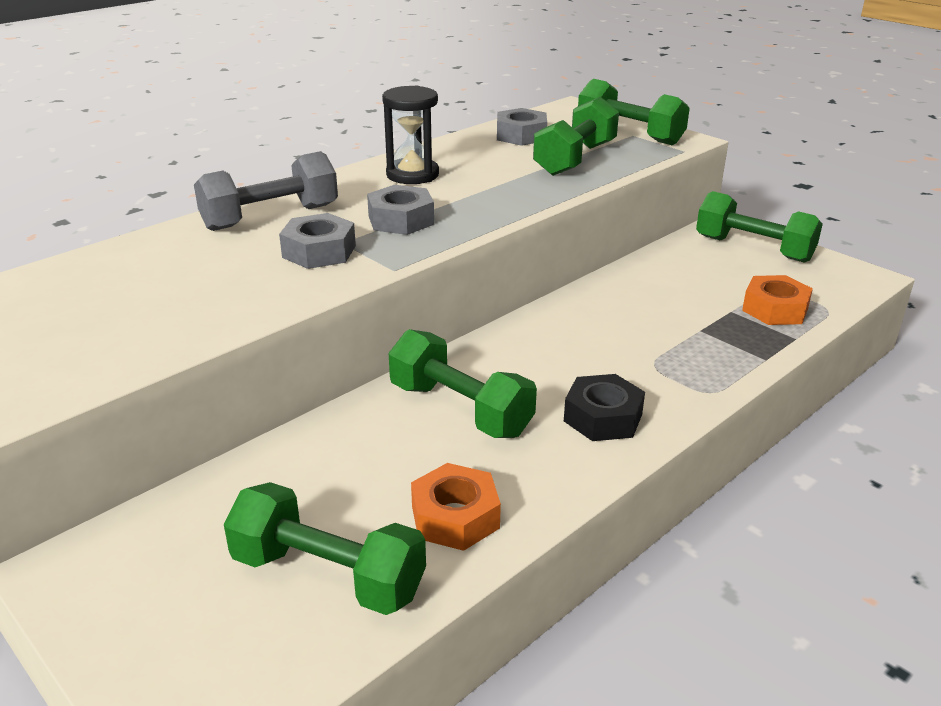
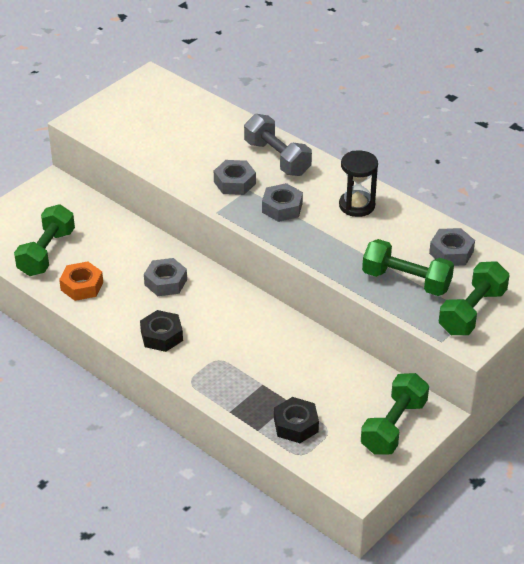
camera: 85 degrees right, 10 degrees up
green dumbbell [389,329,537,438] -> grey nut [144,258,187,296]
orange nut [742,275,813,325] -> black nut [274,397,319,443]

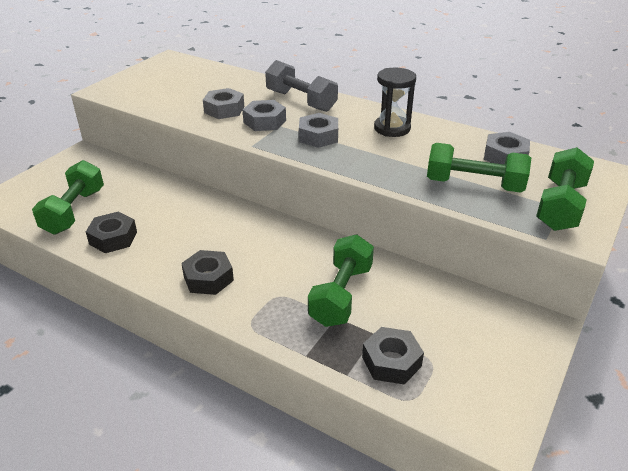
camera: 10 degrees left, 5 degrees down
orange nut [59,261,103,301] -> black nut [86,212,137,253]
grey nut [144,258,187,296] -> grey nut moved to [203,88,244,119]
green dumbbell [361,373,429,455] -> green dumbbell moved to [308,234,374,327]

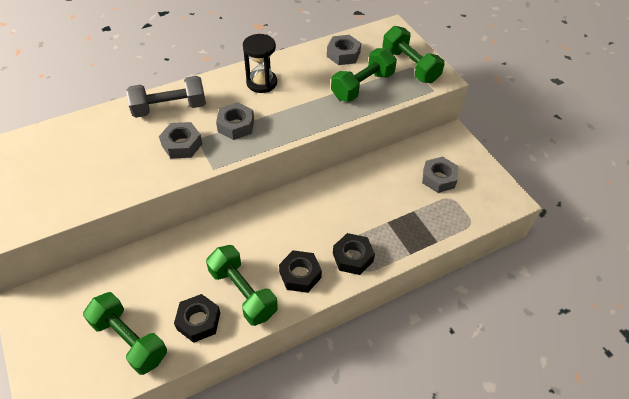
camera: 60 degrees left, 15 degrees up
grey nut [203,88,244,119] -> grey nut moved to [422,157,458,193]
green dumbbell [308,234,374,327] -> green dumbbell moved to [206,245,278,326]
black nut [362,327,424,385] -> black nut moved to [333,233,375,275]

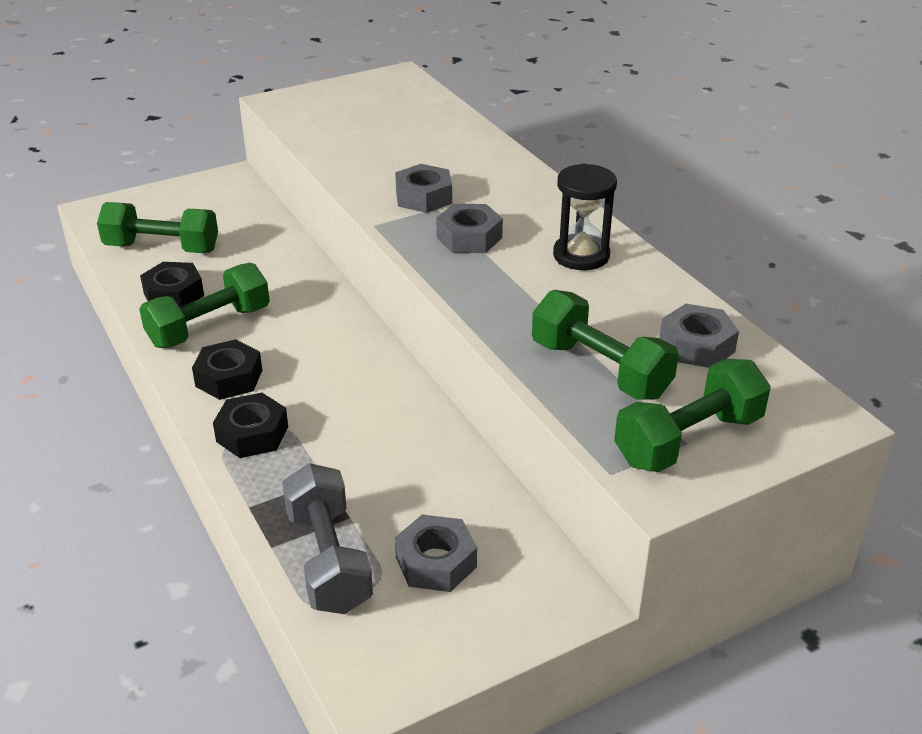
camera: 90 degrees right, 15 degrees down
green dumbbell [83,292,167,375] -> green dumbbell turned 60 degrees clockwise [97,202,218,253]
grey dumbbell [126,76,206,118] -> grey dumbbell moved to [282,463,373,614]

